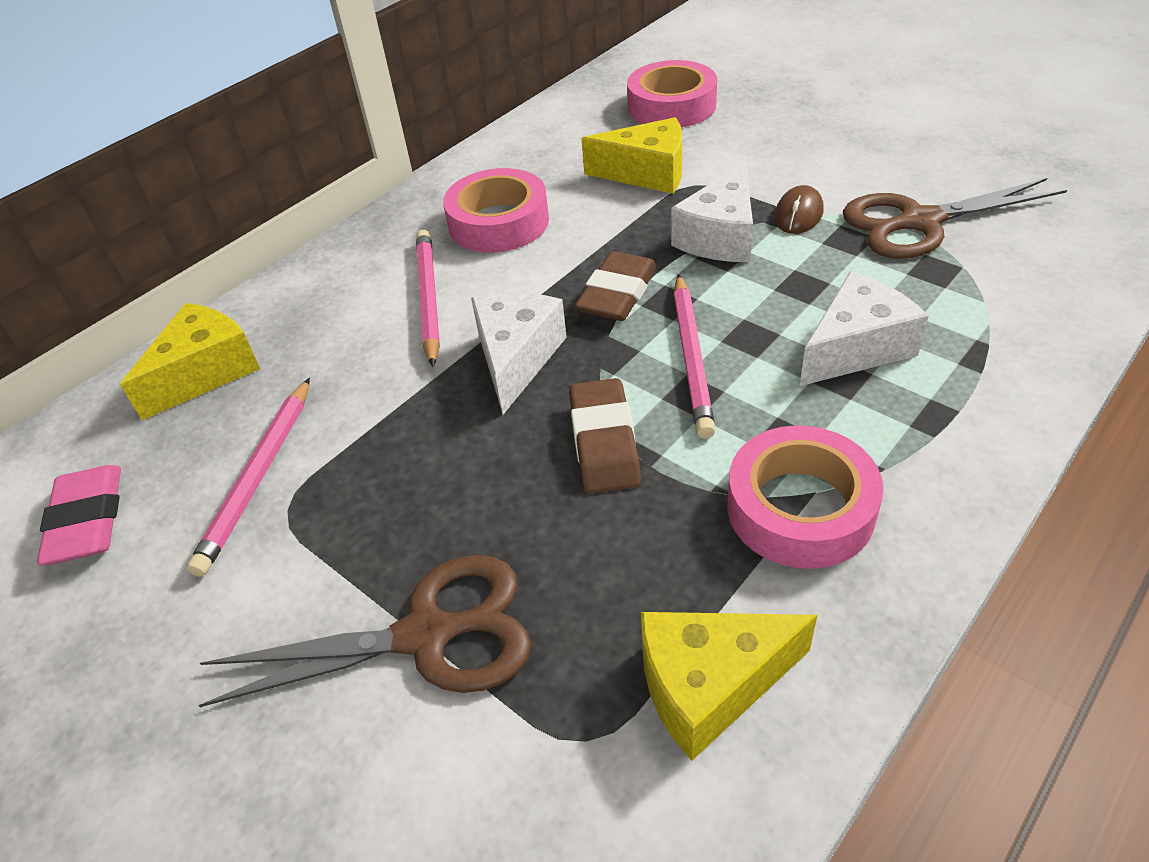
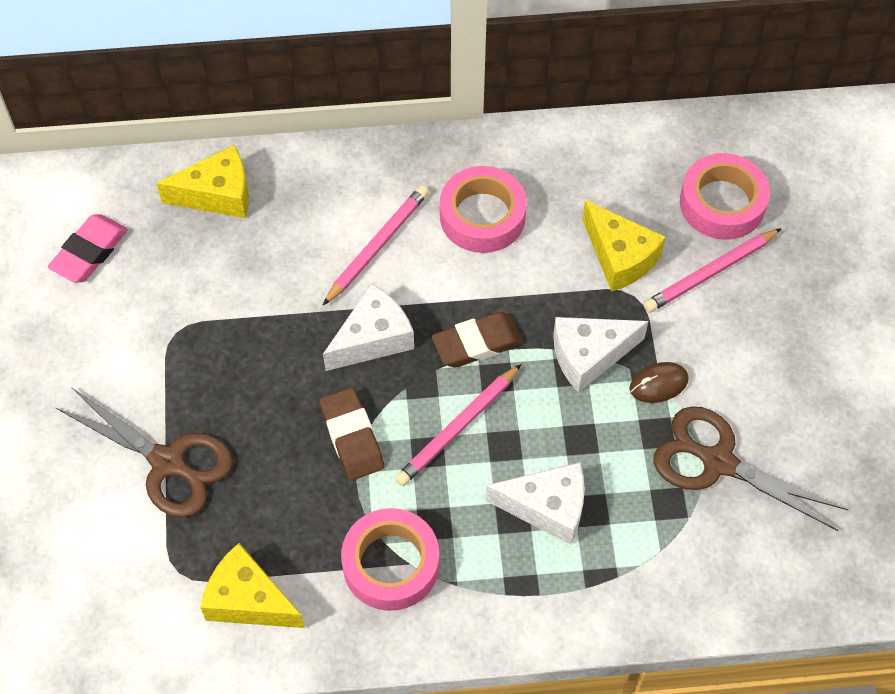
camera: 40 degrees right, 15 degrees up
pink pencil [186,378,310,577] -> pink pencil moved to [643,228,782,313]
brown eraser [569,378,641,494] -> brown eraser turned 60 degrees counterclockwise [319,387,384,480]

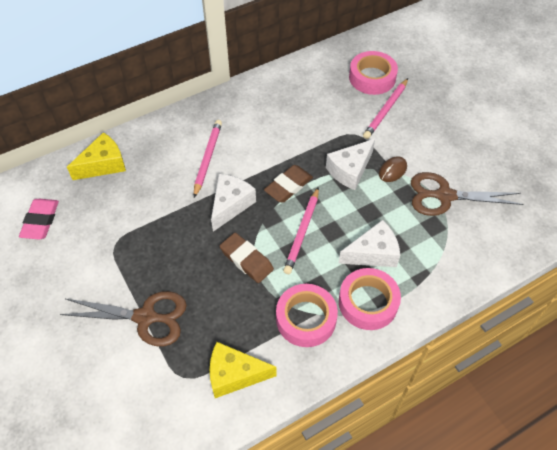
camera: 25 degrees left, 5 degrees down
pink tape [440,166,527,253] -> pink tape moved to [339,268,401,330]
yellow cheese [582,200,666,292] -> none

